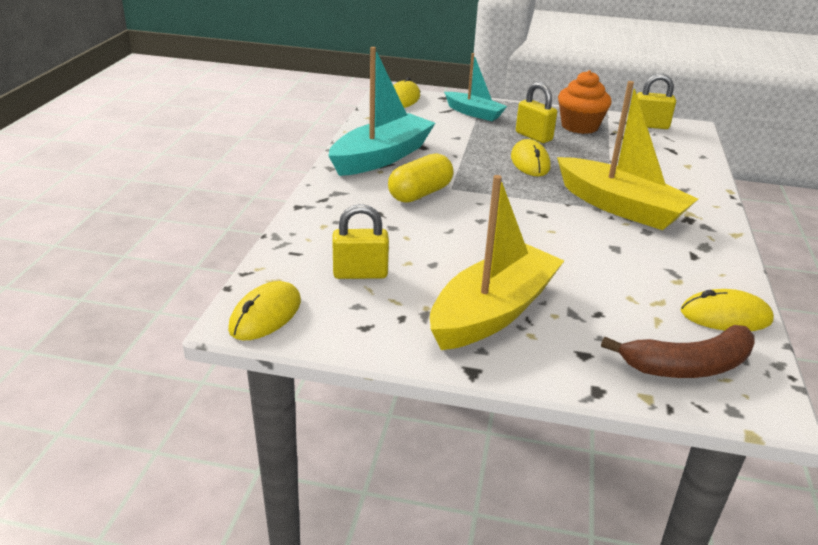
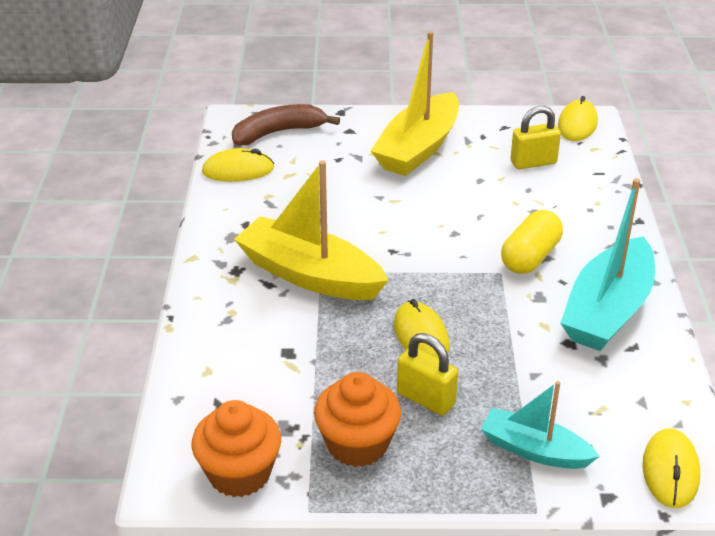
camera: 170 degrees right, 5 degrees up
yellow padlock [637,74,676,129] -> orange cupcake [192,400,281,497]

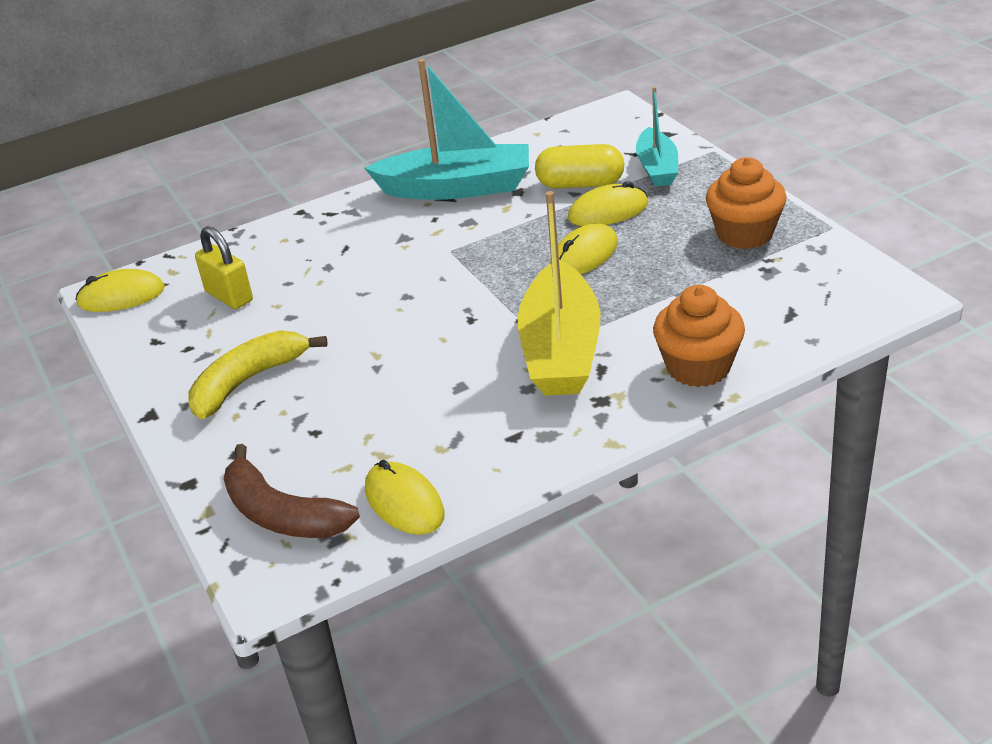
camera: 115 degrees left, 0 degrees up
orange cupcake [192,400,281,497] -> orange cupcake moved to [653,285,745,387]
yellow boat [371,31,459,176] -> yellow banana [188,330,328,419]
yellow padlock [397,333,458,416] -> none
yellow capsule [501,210,563,274] -> yellow capsule moved to [535,144,625,189]
yellow mouse [642,428,700,508] -> yellow mouse moved to [568,181,648,226]

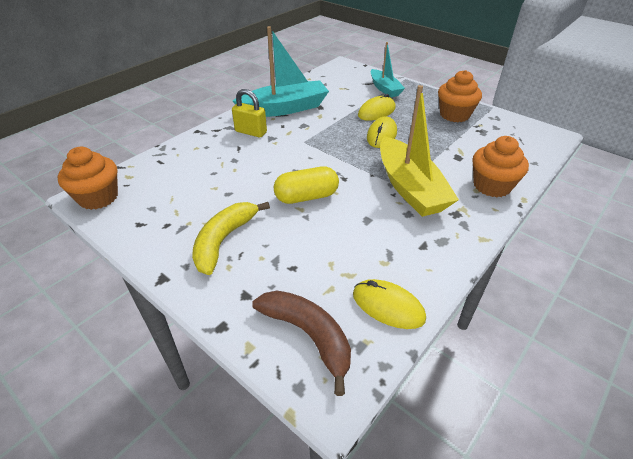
camera: 25 degrees left, 5 degrees up
yellow mouse [75,269,165,312] -> orange cupcake [58,147,118,210]
yellow padlock [195,226,253,309] -> yellow padlock moved to [232,89,267,137]
brown banana [224,444,360,538] -> brown banana turned 150 degrees counterclockwise [252,291,351,396]
yellow capsule [535,144,625,189] -> yellow capsule moved to [274,166,339,204]

